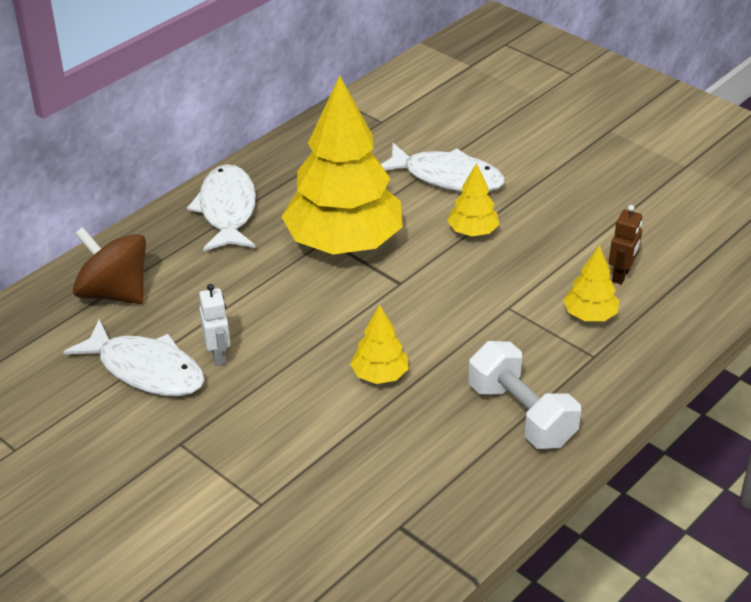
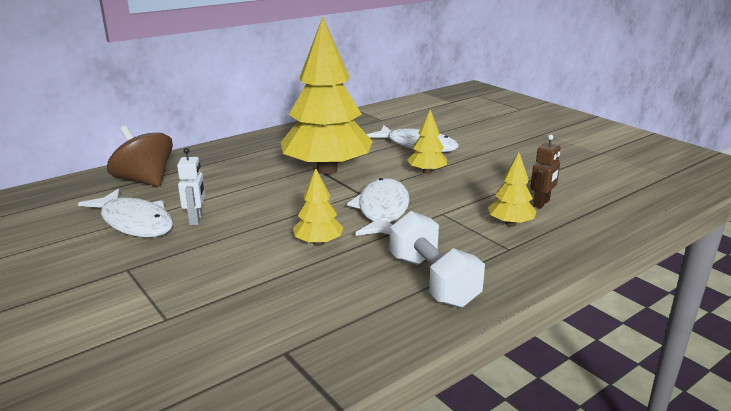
camera: 10 degrees right, 15 degrees down
white fish [187,164,256,251] -> white fish moved to [347,178,409,236]

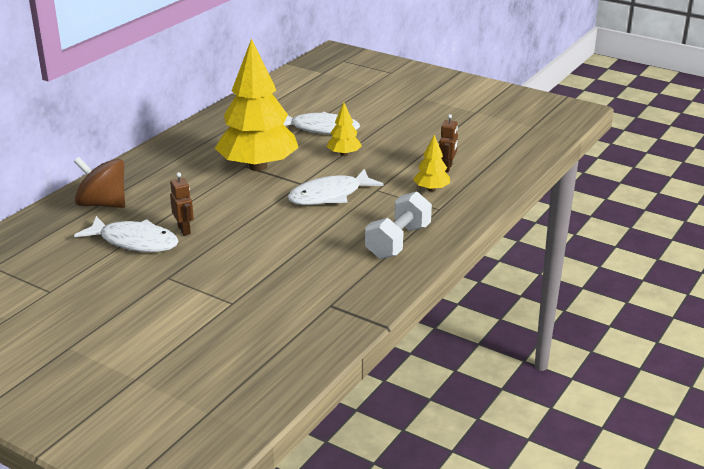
camera: 20 degrees left, 5 degrees up
white robot [177,148,205,225] -> brown robot [170,172,194,236]
yellow tree [293,168,343,246] -> none
white fish [347,178,409,236] -> white fish turned 105 degrees counterclockwise [288,169,384,205]
white dumbbell [389,211,485,308] -> white dumbbell turned 75 degrees clockwise [365,191,432,259]

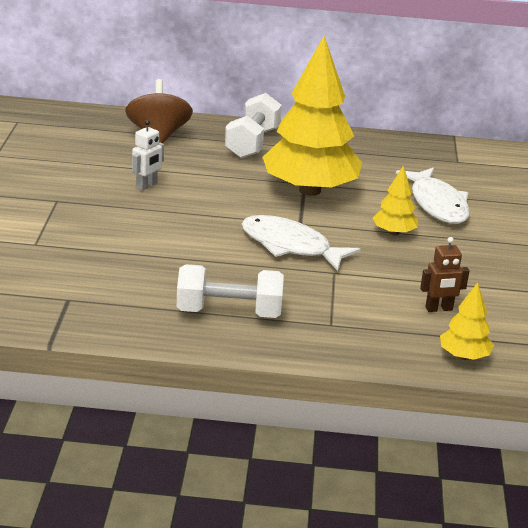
camera: 60 degrees right, 0 degrees up
white fish [74,216,179,252] -> none
brown robot [170,172,194,236] -> white robot [132,120,164,191]
yellow tree [413,135,450,191] -> yellow tree moved to [440,282,494,360]
none -> white dumbbell [225,93,282,158]

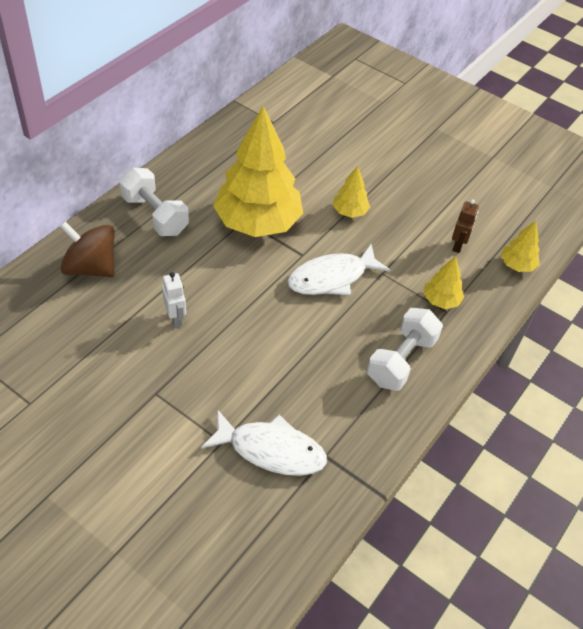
camera: 60 degrees left, 20 degrees up
white fish [396,167,470,224] -> white fish moved to [201,409,327,476]
none -> yellow tree [423,256,464,309]

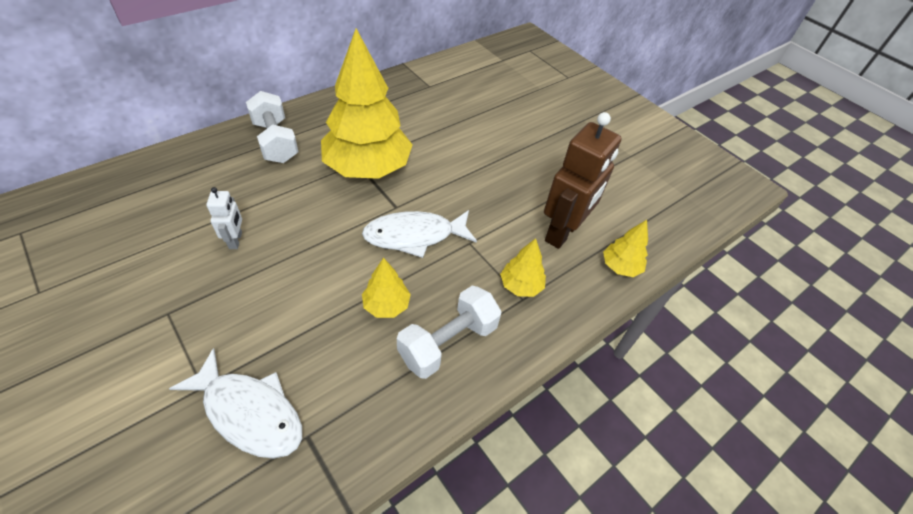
camera: 15 degrees right, 0 degrees up
brown spinning top [60,221,115,277] -> none
yellow tree [333,166,370,218] -> yellow tree moved to [362,257,411,318]
brown robot [452,199,479,253] -> brown robot [544,112,622,249], size x2.09

